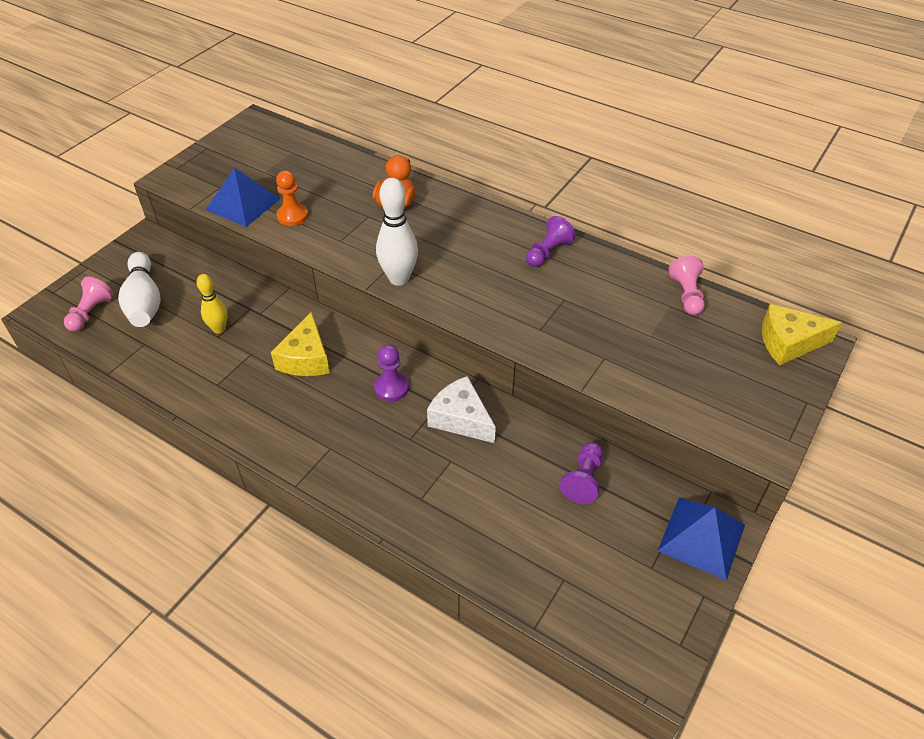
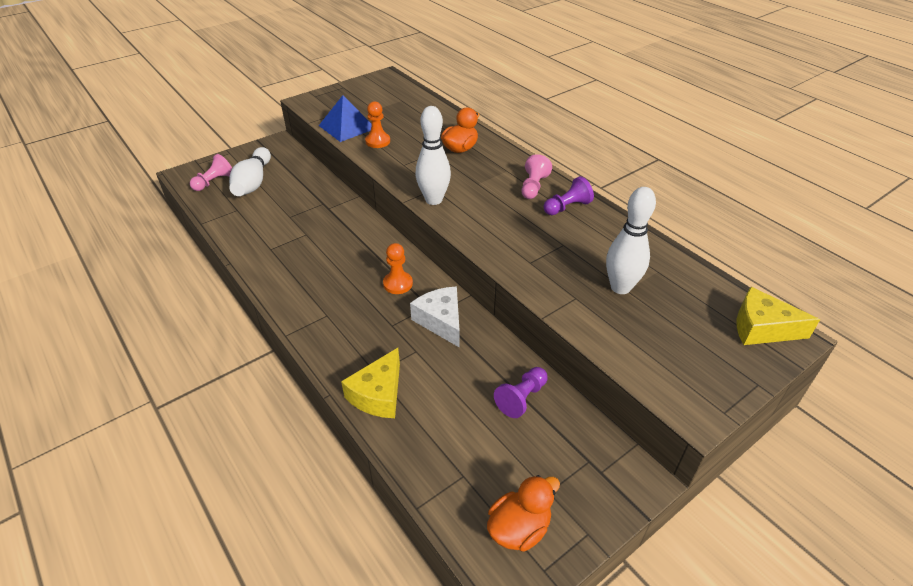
camera: 20 degrees right, 5 degrees down
yellow bowling pin [197,274,227,334] -> none
yellow cheese [271,311,330,376] -> yellow cheese moved to [341,348,400,418]
purple pawn [374,345,409,401] -> orange pawn [383,243,413,294]
blue pyramid [658,498,745,581] -> none
pink pawn [668,256,705,315] -> pink pawn moved to [522,154,552,199]
none -> orange duck [487,475,560,552]
none -> white bowling pin [606,187,656,294]

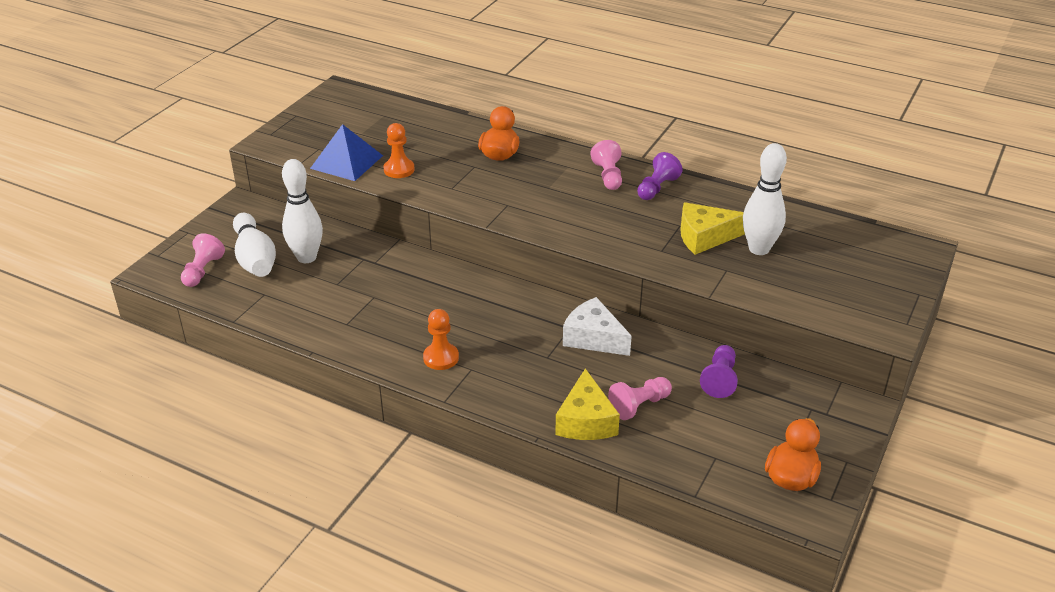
camera: 25 degrees left, 5 degrees down
orange pawn [383,243,413,294] -> orange pawn moved to [423,309,459,370]
white bowling pin [416,106,451,205] -> white bowling pin moved to [282,159,323,263]
yellow cheese [737,287,820,345] -> yellow cheese moved to [680,202,745,255]
none -> pink pawn [608,377,672,420]

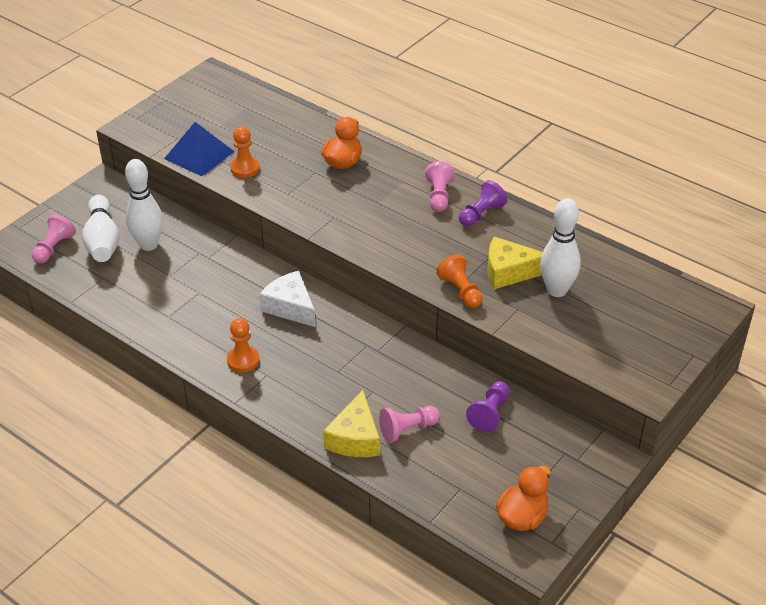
camera: 10 degrees right, 5 degrees up
white cheese [563,297,632,356] -> white cheese moved to [259,271,316,327]
none -> orange pawn [436,254,483,308]

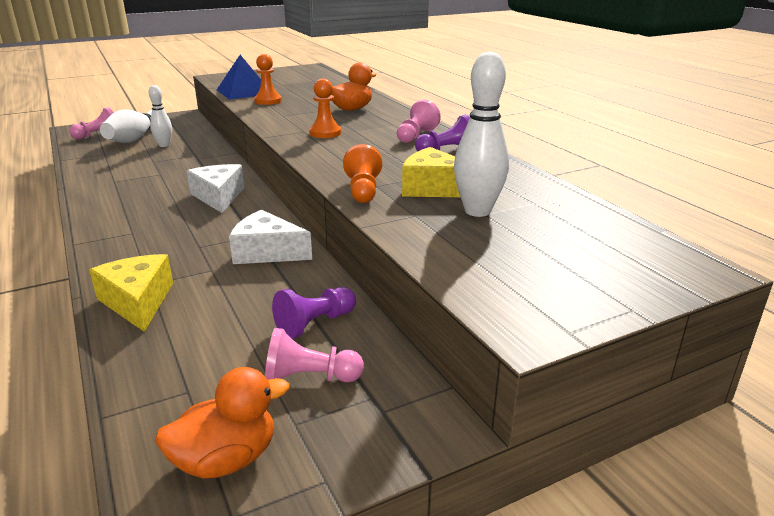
camera: 25 degrees right, 15 degrees down
white bowling pin [125,159,163,251] -> white bowling pin [149,85,172,147], size x0.62
orange pawn [227,318,260,372] -> orange pawn moved to [309,79,341,138]
yellow cheese [323,390,380,457] -> yellow cheese turned 120 degrees clockwise [89,254,173,332]
pink pawn [379,406,440,443] -> pink pawn moved to [265,328,364,382]
none -> white cheese [229,210,312,264]

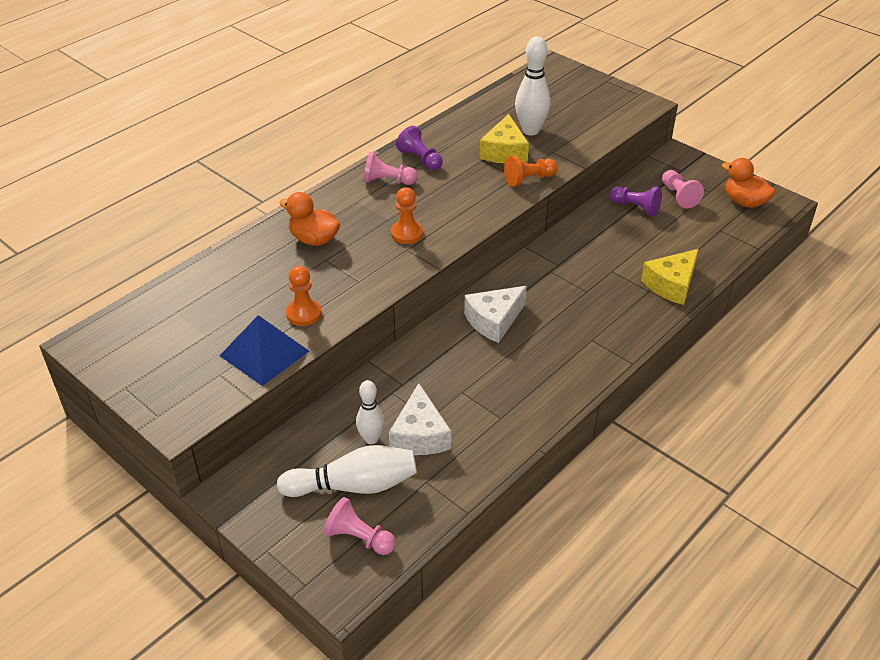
camera: 110 degrees left, 15 degrees up
white cheese [229,210,312,264] -> white cheese moved to [389,383,451,455]

